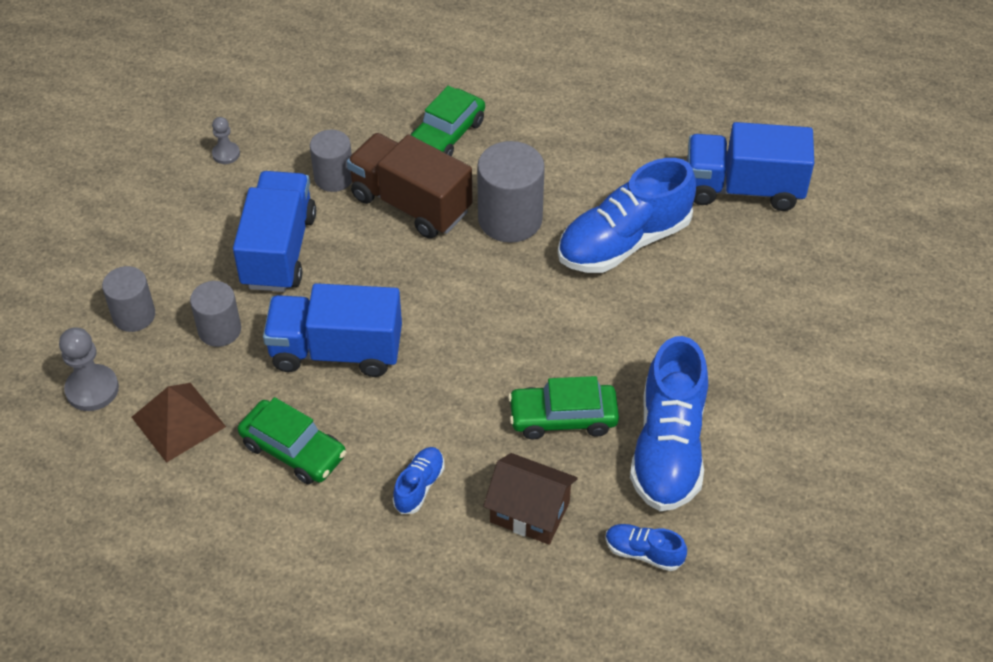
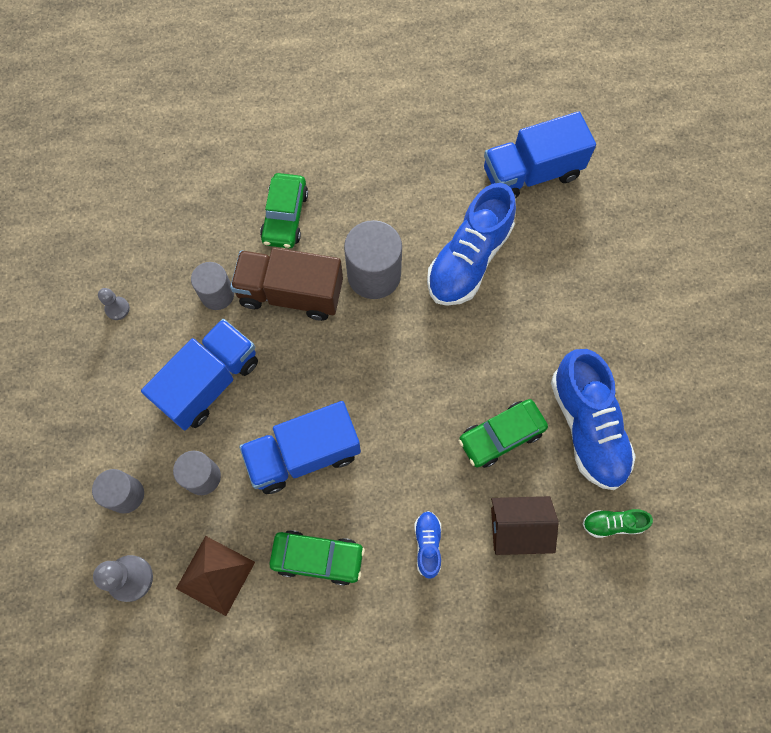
camera: 25 degrees left, 20 degrees up
blue truck [233,171,316,292] -> blue truck turned 60 degrees clockwise [141,319,258,430]
blue shoe [606,524,687,571] -> green shoe [583,509,653,538]

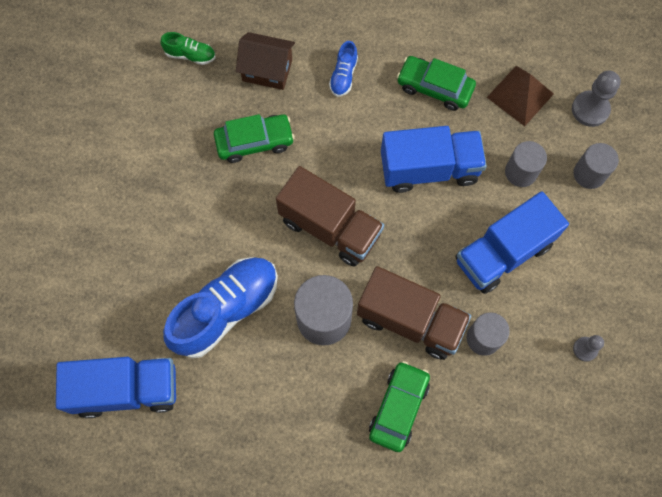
camera: 165 degrees left, 0 degrees up
blue shoe [551,349,636,490] -> none
none -> brown truck [276,166,384,267]

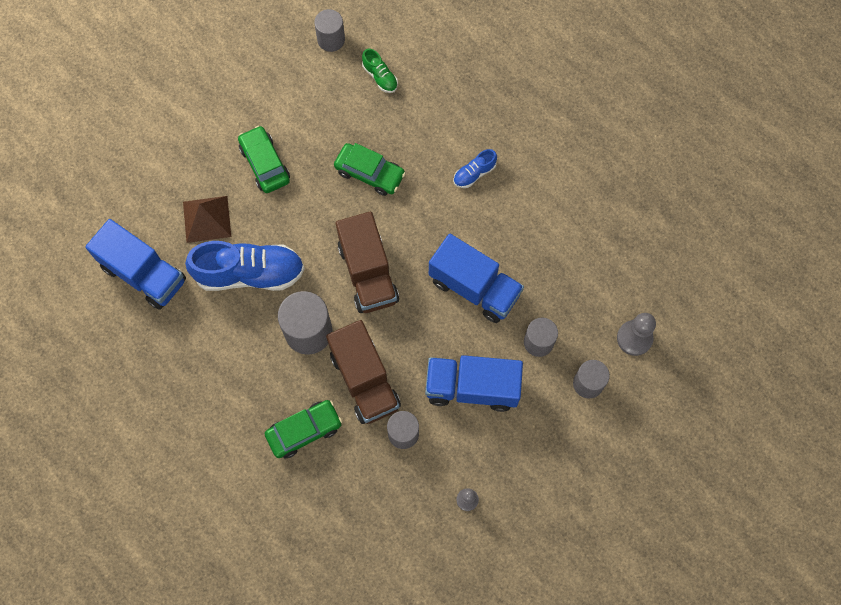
camera: 40 degrees right, 0 degrees up
brown house [236,32,295,90] -> none
green car [397,56,476,111] -> green car moved to [238,125,290,193]
brown pyramid [487,66,554,126] -> brown pyramid moved to [183,196,231,243]
none -> grey cylinder [314,9,345,52]

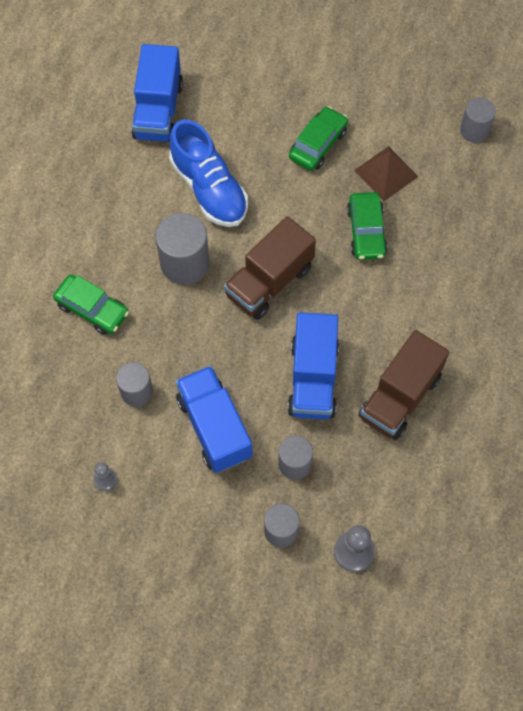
camera: 60 degrees right, 5 degrees down
brown pyramid [183,196,231,243] -> brown pyramid moved to [354,146,418,201]
brown truck [326,320,401,424] -> brown truck moved to [359,330,449,440]
green shoe [362,49,398,93] -> none
blue shoe [453,149,497,188] -> none

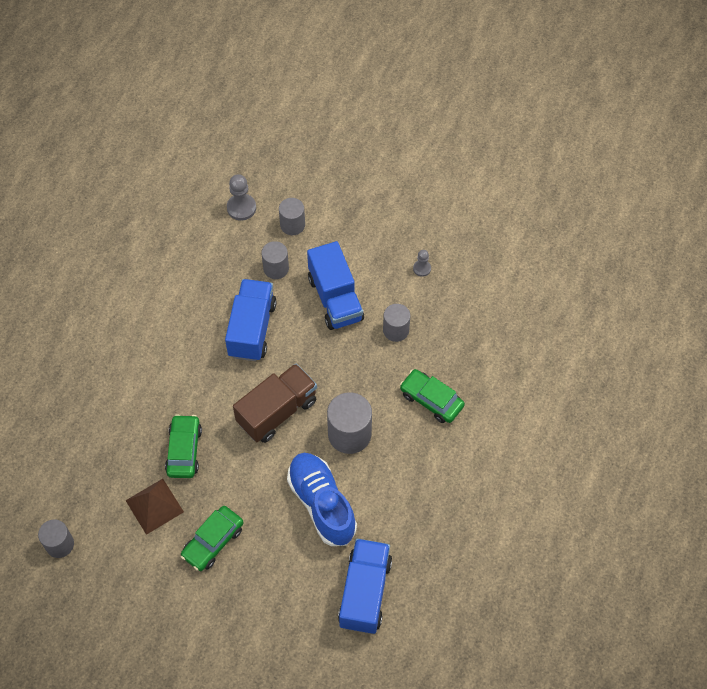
camera: 175 degrees left, 5 degrees down
brown truck [359,330,449,440] -> none

